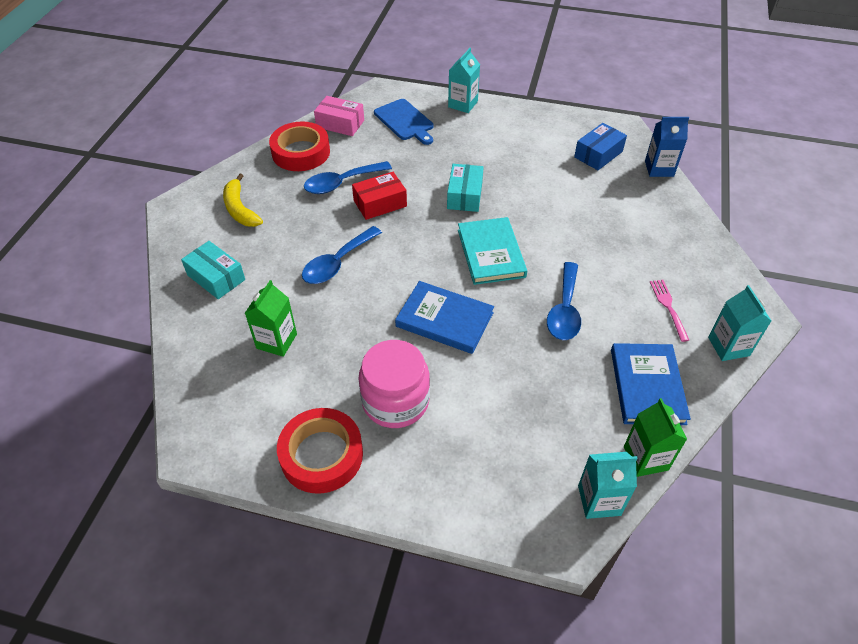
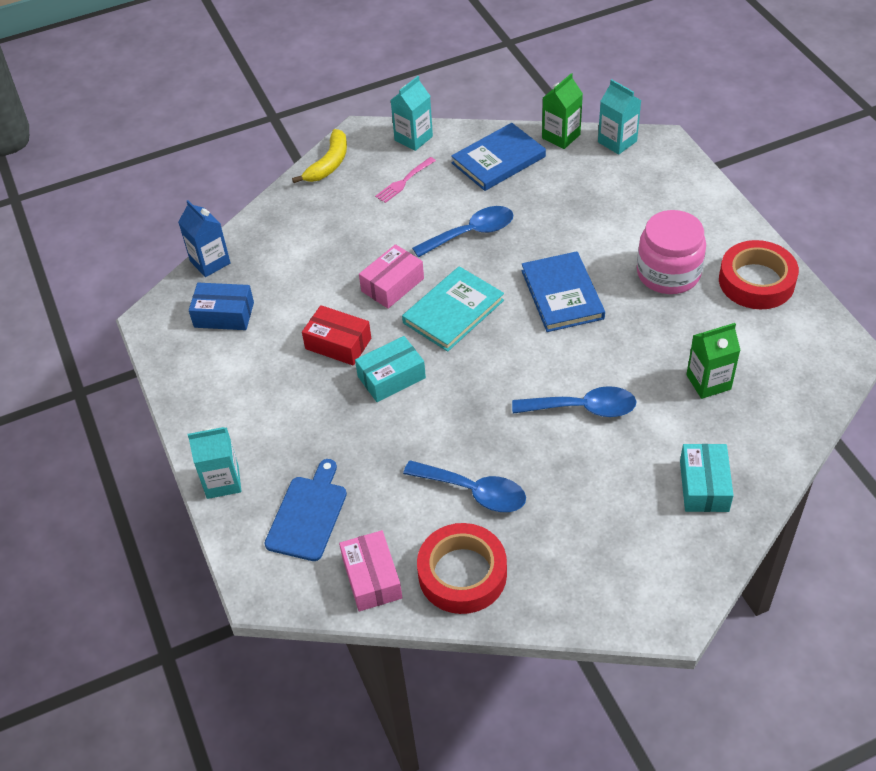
camera: 125 degrees left, 0 degrees up
yellow banana [223,174,263,227] -> yellow banana moved to [292,129,347,183]
red box [352,172,407,220] -> red box moved to [302,305,371,366]
none -> pink box [359,244,424,309]

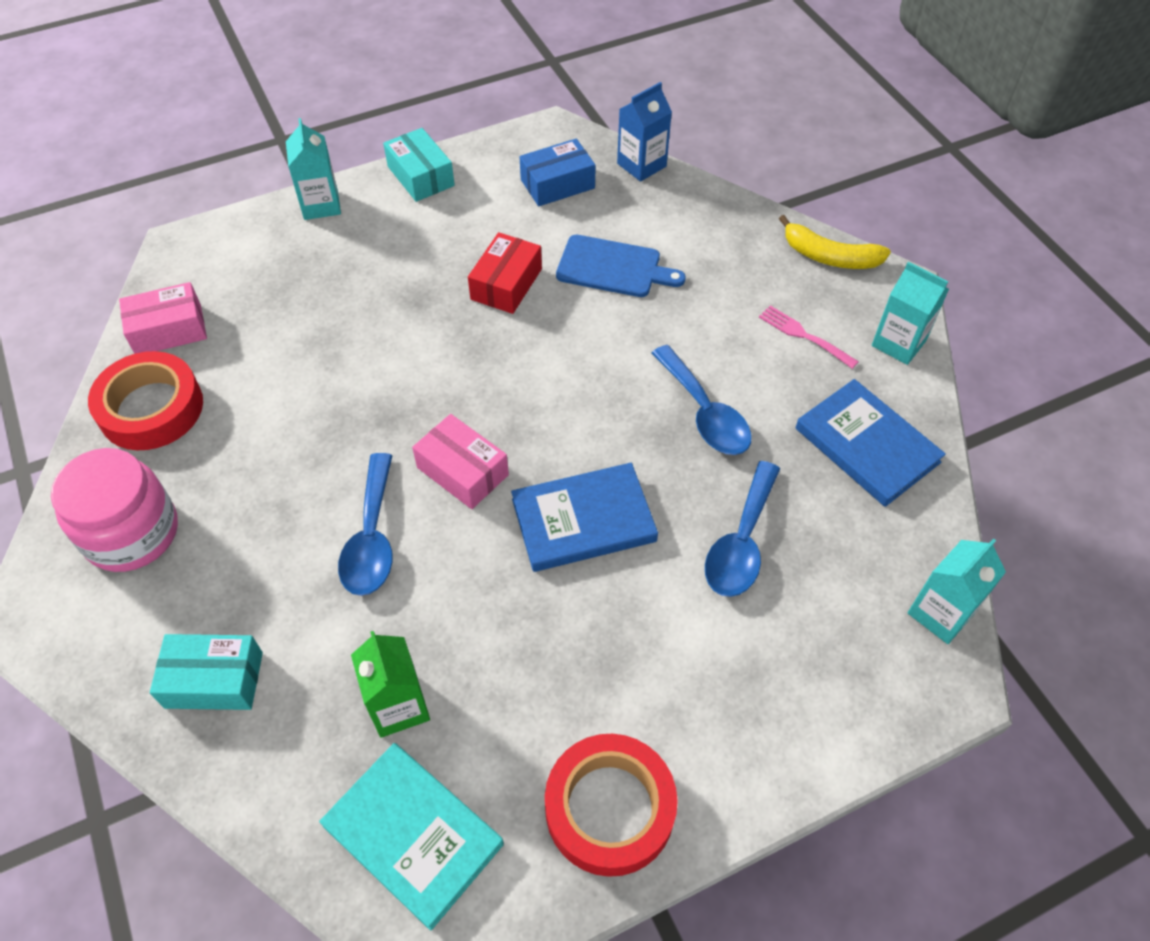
camera: 85 degrees right, 5 degrees up
blue box [189,283,254,330] -> blue box turned 60 degrees clockwise [519,139,596,206]
blue cutting board [265,459,347,561] -> blue cutting board moved to [556,235,686,297]
turquoise box [355,336,426,402] -> turquoise box moved to [383,128,455,202]
pink box [359,244,424,309] -> pink box moved to [412,414,509,509]
turquoise book [402,266,504,352] -> turquoise book moved to [319,743,504,931]
blue spoon [403,460,526,512] -> blue spoon moved to [705,461,780,597]
green carton [542,73,583,149] -> none
pink jar [637,210,706,294] -> pink jar moved to [51,448,178,572]

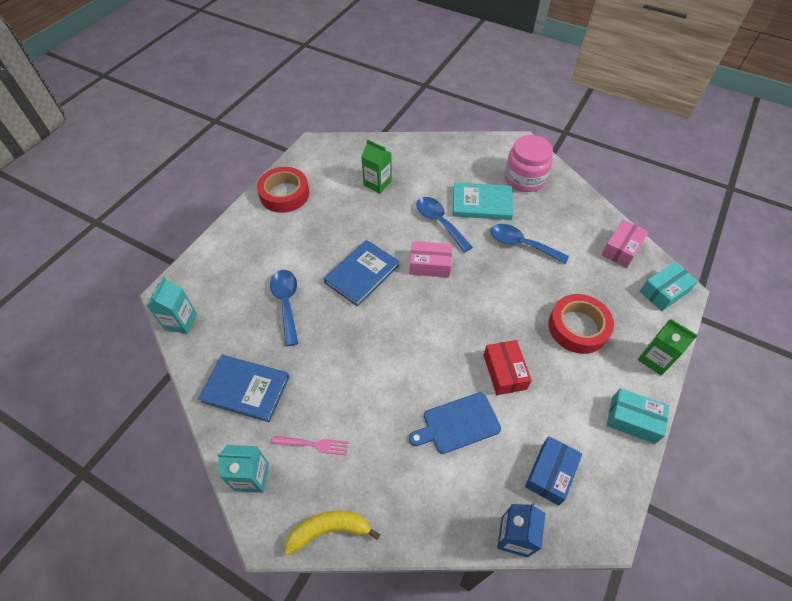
camera: 145 degrees right, 0 degrees up
red tape [88,351,203,450] -> red tape moved to [548,294,614,354]
turquoise box [150,634,263,710] -> turquoise box moved to [640,262,698,311]
turquoise carton [286,118,341,220] -> green carton [638,319,698,375]
turquoise book [319,743,504,931] -> turquoise book moved to [453,182,513,220]
blue spoon [652,345,752,455] -> blue spoon moved to [490,224,569,264]

